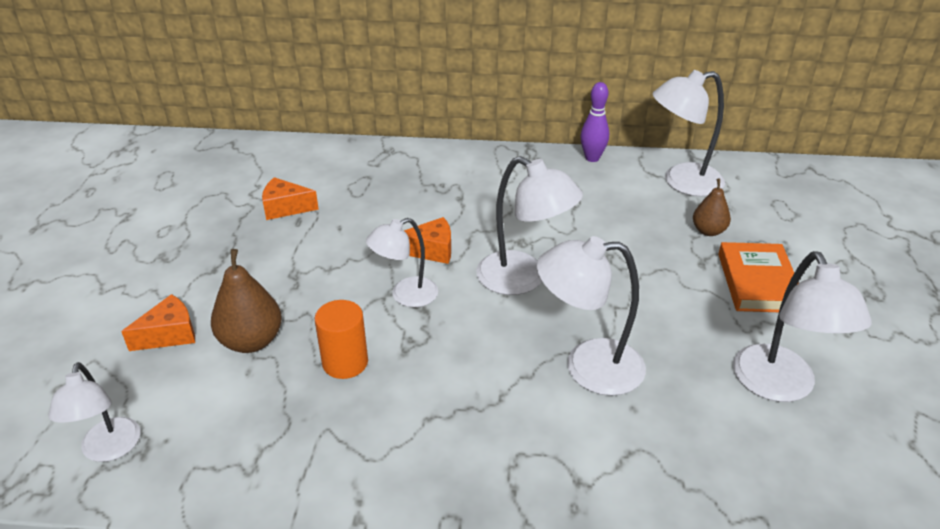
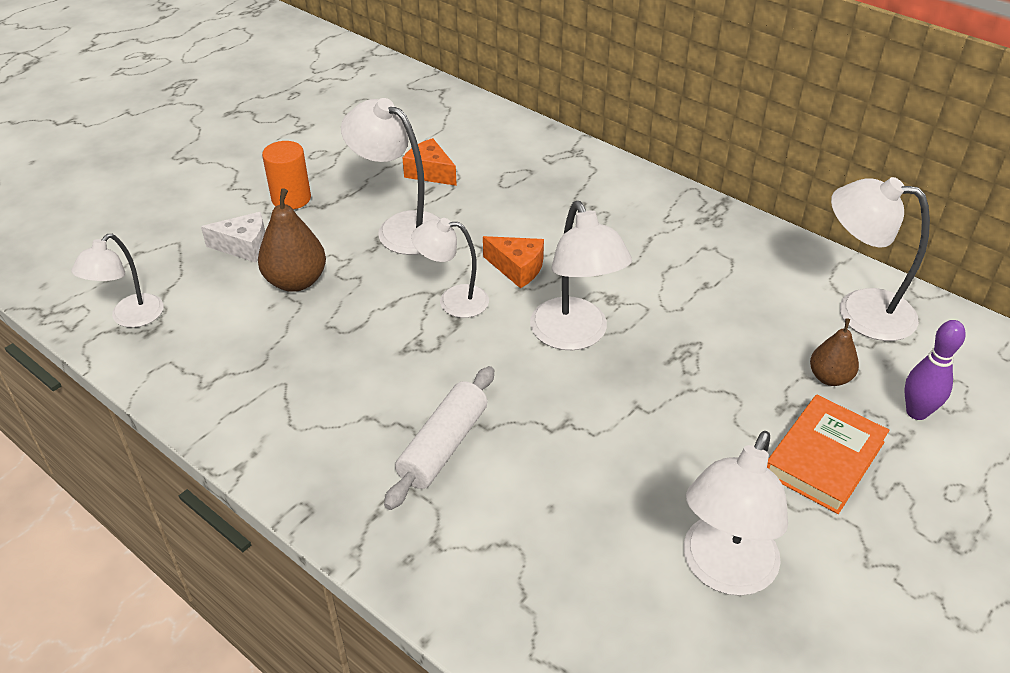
camera: 35 degrees right, 5 degrees up
orange cheese [121,294,195,351] -> white cheese [201,212,265,263]
orange cylinder [315,300,368,379] -> orange cylinder moved to [262,141,311,209]
white lamp [537,236,646,396] -> white lamp moved to [341,98,441,255]
purple bowling pin [580,82,609,162] -> purple bowling pin moved to [904,320,966,420]
none -> white rolling pin [384,366,494,510]

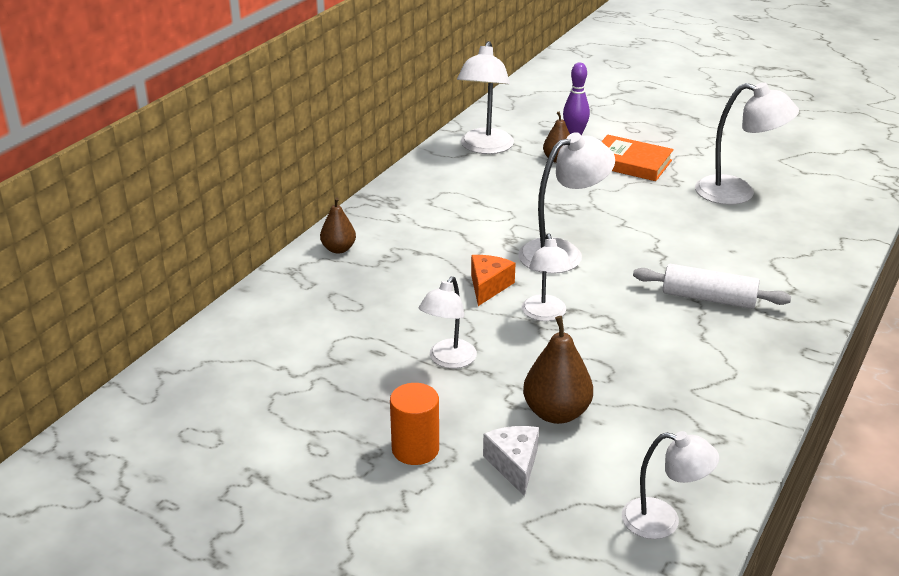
camera: 100 degrees left, 10 degrees down
white lamp [341,98,441,255] -> white lamp [419,276,477,368], size x0.66
orange cheese [403,138,457,186] -> none
none -> brown pear [320,198,356,254]

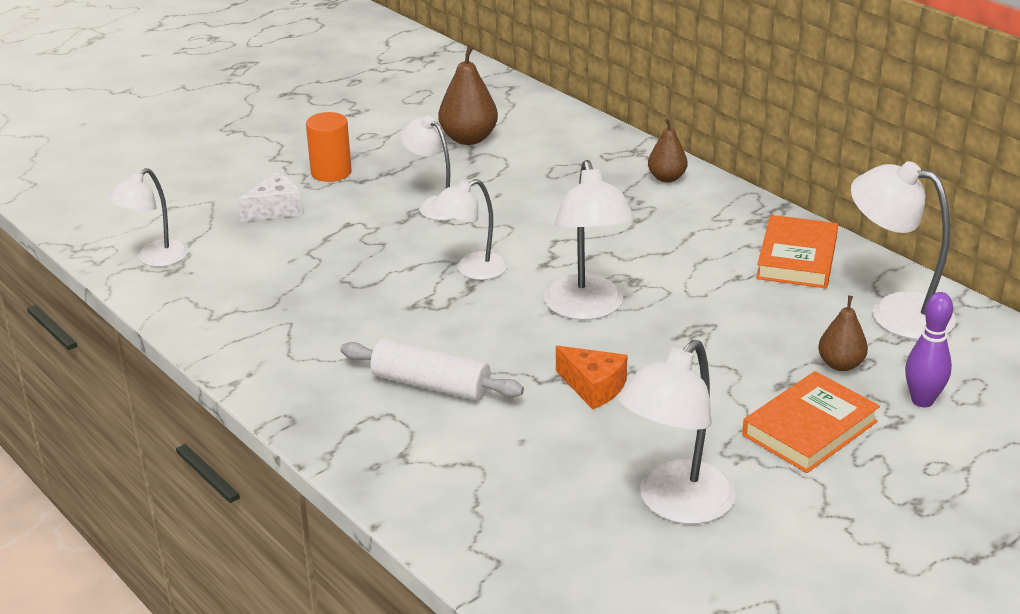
camera: 110 degrees right, 0 degrees up
orange cheese [471,255,516,306] -> orange cheese moved to [556,346,628,410]
white cheese [483,426,539,496] -> white cheese turned 45 degrees counterclockwise [238,173,302,222]
white lamp [522,234,573,321] -> white lamp turned 45 degrees counterclockwise [433,179,507,280]
brown pear [523,316,593,424] -> brown pear moved to [438,45,498,145]
white rolling pin [633,264,791,309] -> white rolling pin turned 75 degrees clockwise [340,338,524,401]
none -> orange book [756,215,838,288]

